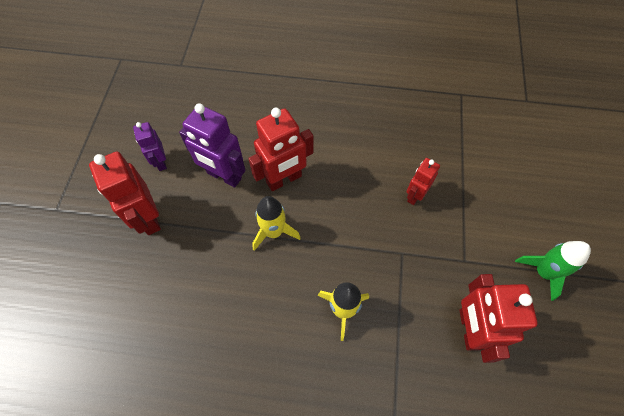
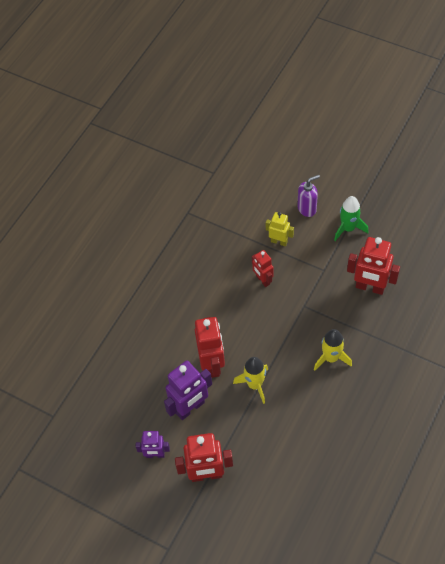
camera: 65 degrees left, 5 degrees down
none -> yellow robot [266,212,294,246]
none -> purple soap dispenser [297,175,320,217]

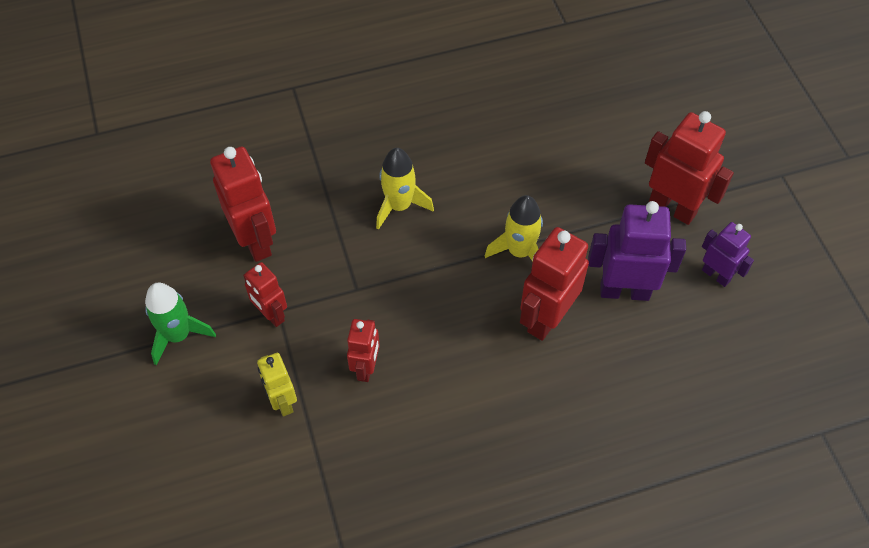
camera: 140 degrees left, 0 degrees up
purple soap dispenser [297,175,320,217] -> none
none -> red robot [243,262,287,327]

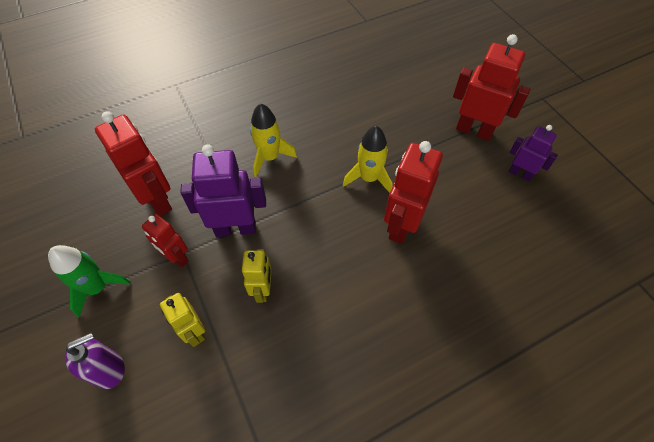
camera: 10 degrees left, 0 degrees up
red robot [347,319,380,382] -> yellow robot [242,249,271,303]
purple robot [588,201,686,301] -> purple robot moved to [180,144,266,237]
none -> purple soap dispenser [65,333,125,389]

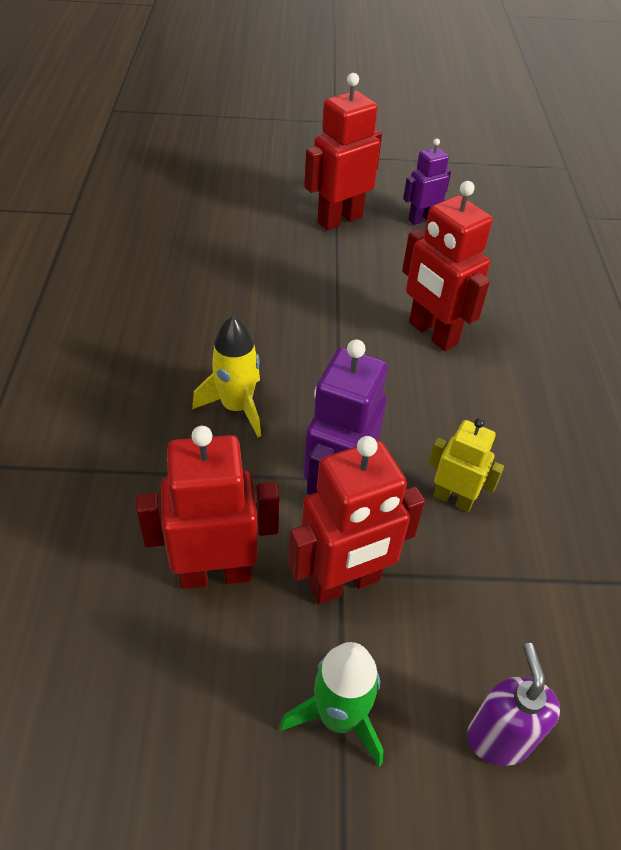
camera: 65 degrees left, 10 degrees down
red robot [142,214,189,267] -> red robot [288,436,425,604], size x1.68
yellow robot [160,293,205,347] -> none
yellow rocket [343,126,392,193] -> none

